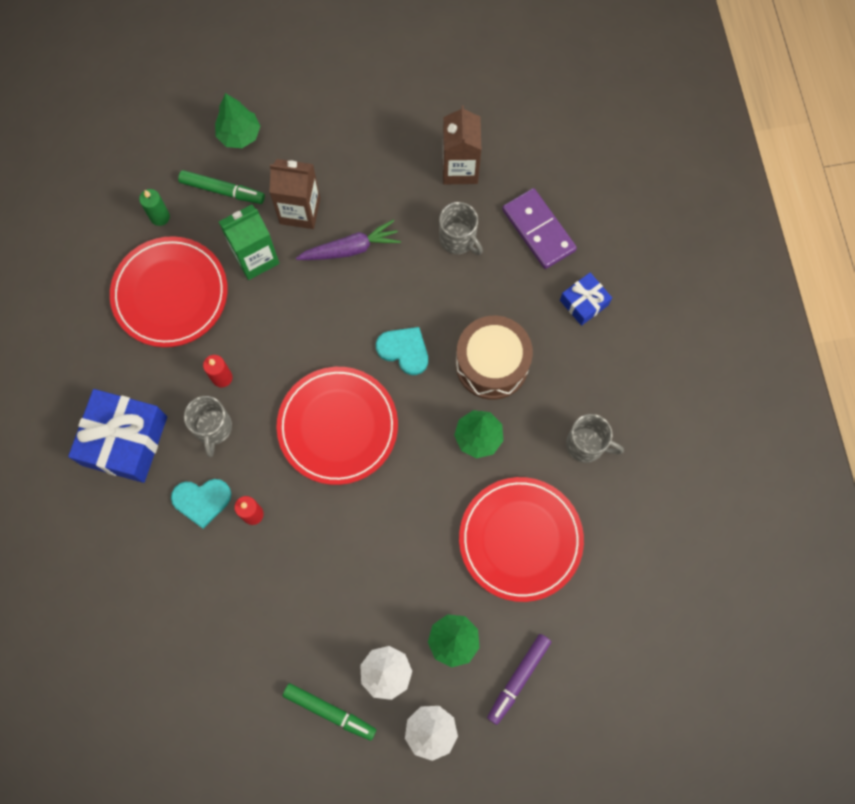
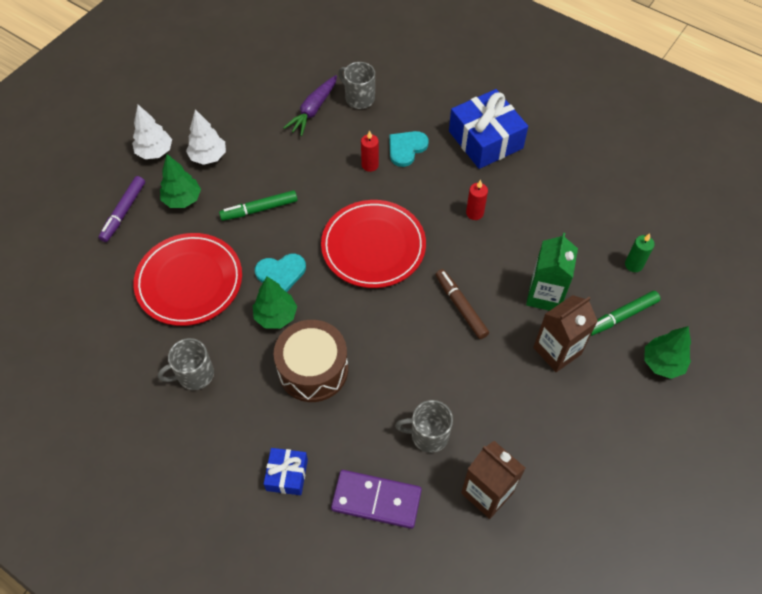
camera: 135 degrees right, 15 degrees down
red plate [110,236,228,347] -> none
grey mug [184,396,232,457] -> grey mug moved to [338,62,375,109]
green marker [283,683,376,741] -> green marker moved to [219,190,298,221]
purple carrot [296,220,401,260] -> purple carrot moved to [283,75,337,136]
turquoise heart [376,327,428,375] -> turquoise heart moved to [255,254,306,292]
purple marker [487,634,551,725] -> purple marker turned 150 degrees counterclockwise [98,176,145,242]
none -> brown marker [436,269,489,339]

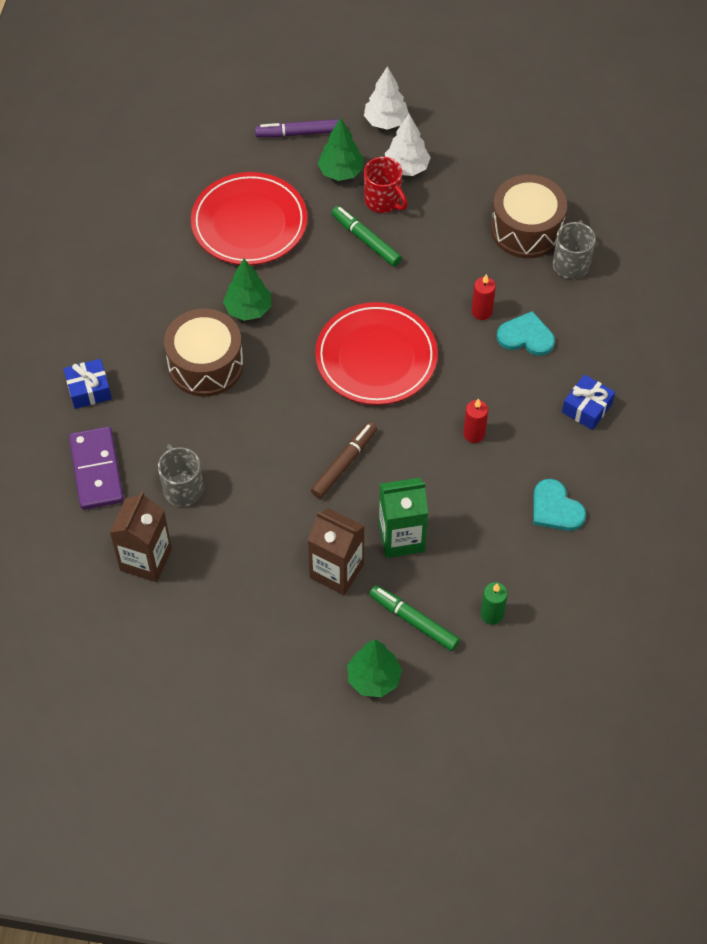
camera: 65 degrees right, 0 degrees up
grey mug [158,338,214,390] -> none
turquoise heart [255,254,306,292] -> turquoise heart moved to [533,479,586,531]
purple carrot [283,75,337,136] -> brown drum [491,175,567,258]
blue gift [449,89,528,169] -> blue gift [562,374,615,430], size x0.53
none -> red mug [364,157,407,213]

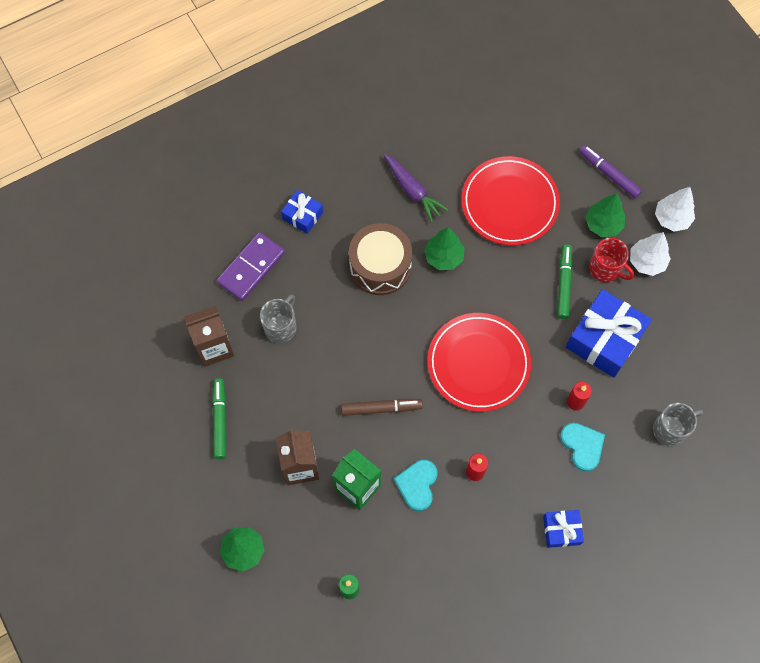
camera: 50 degrees right, 10 degrees up
red mug [364,157,407,213] -> red mug turned 60 degrees counterclockwise [589,238,634,282]
green marker [369,585,460,651] -> green marker moved to [212,378,226,459]
brown drum [491,175,567,258] -> none
turquoise heart [533,479,586,531] -> turquoise heart moved to [393,460,438,511]
none -> purple carrot [384,154,449,223]
none -> blue gift [566,289,652,378]

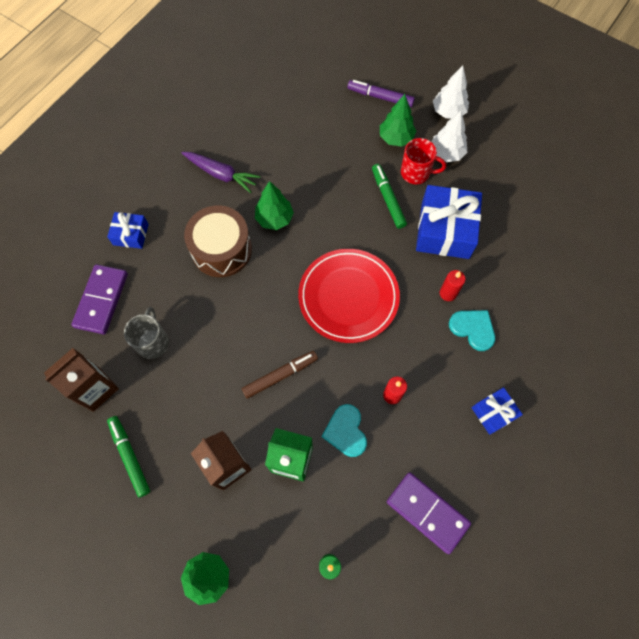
camera: 25 degrees left, 0 degrees up
red plate [461,156,560,245] -> none
grey mug [653,403,703,446] -> none
none -> purple domino [386,472,471,554]

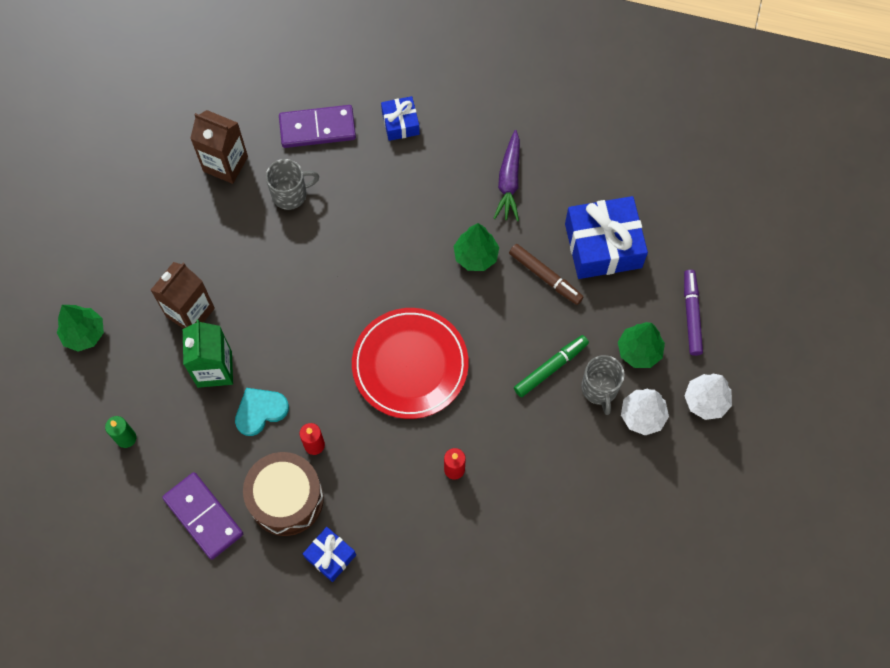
camera: 70 degrees right, 0 degrees up
green marker [107,416,150,498] -> none
brown drum [184,206,252,277] -> brown drum moved to [243,452,324,536]
brown marker [242,351,318,399] -> brown marker moved to [509,244,583,305]
purple domino [386,472,471,554] -> purple domino turned 60 degrees counterclockwise [162,472,243,560]
red mug [401,138,446,184] -> grey mug [581,355,625,415]
blue gift [416,185,482,259] -> blue gift moved to [565,196,648,279]
turquoise heart [449,310,495,351] -> none

